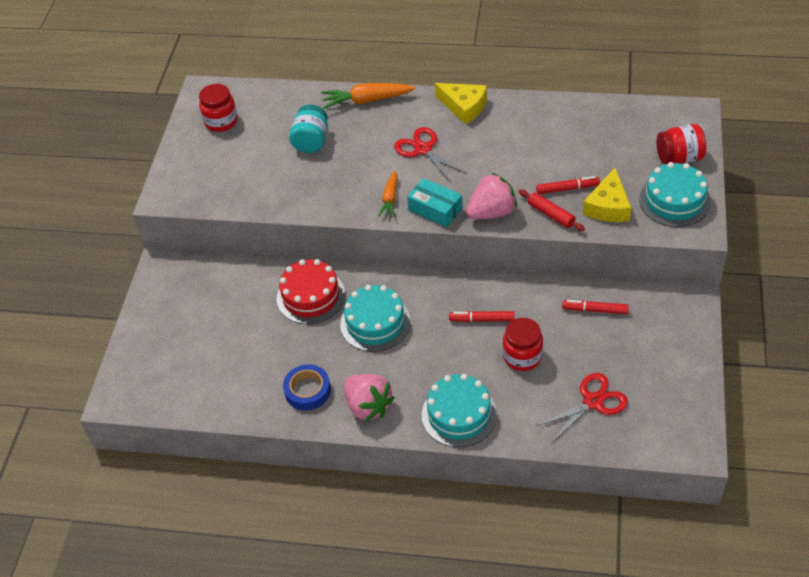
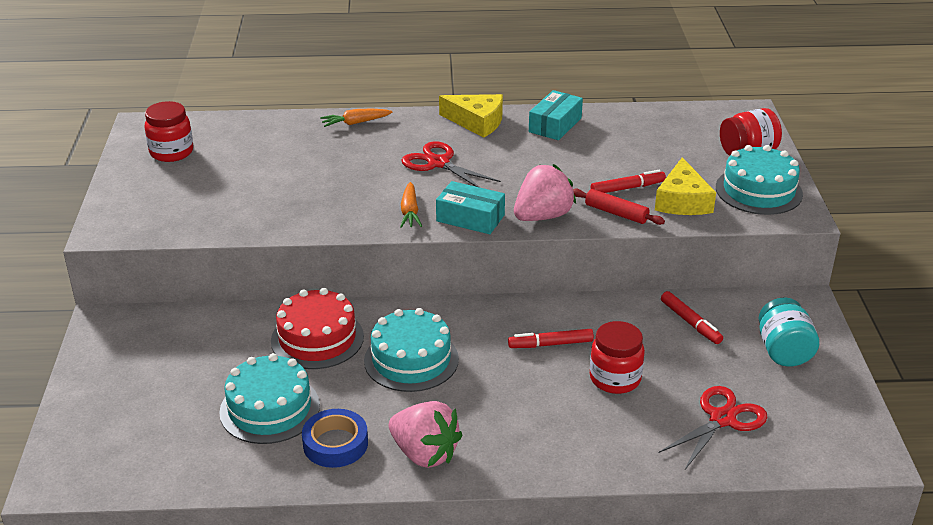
camera: 15 degrees left, 15 degrees down
turquoise jar [289,104,328,153] -> turquoise jar moved to [759,297,819,367]
orange carrot [321,83,416,109] -> orange carrot [320,109,392,127], size x0.62
turquoise cake [422,374,497,447] -> turquoise cake moved to [219,353,320,444]
red marker [562,300,629,314] -> red marker turned 120 degrees counterclockwise [661,291,723,344]
none -> turquoise box [529,90,583,140]

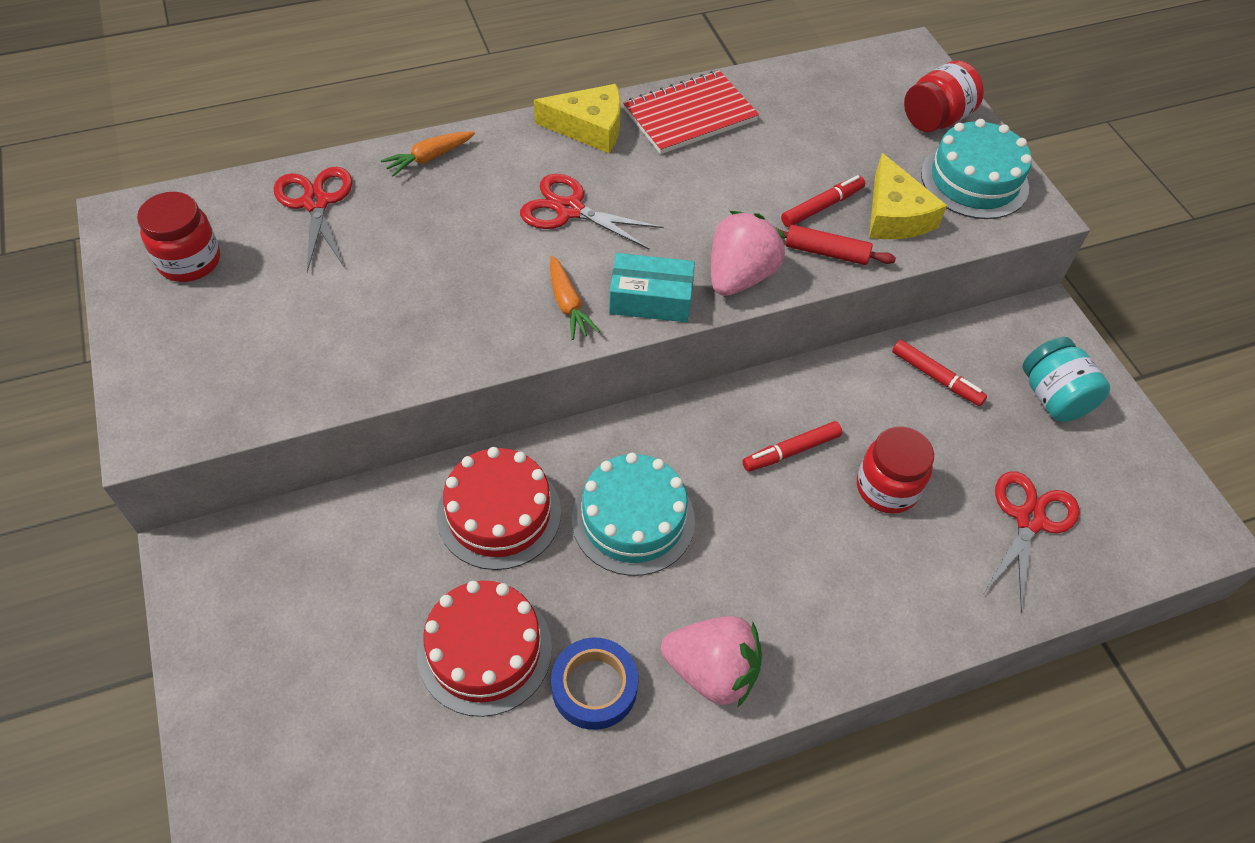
camera: 20 degrees left, 20 degrees up
turquoise cake [219,353,320,444] -> red cake [417,581,552,717]
turquoise box [529,90,583,140] -> red notebook [623,70,759,154]
none -> red scissors [274,167,352,272]

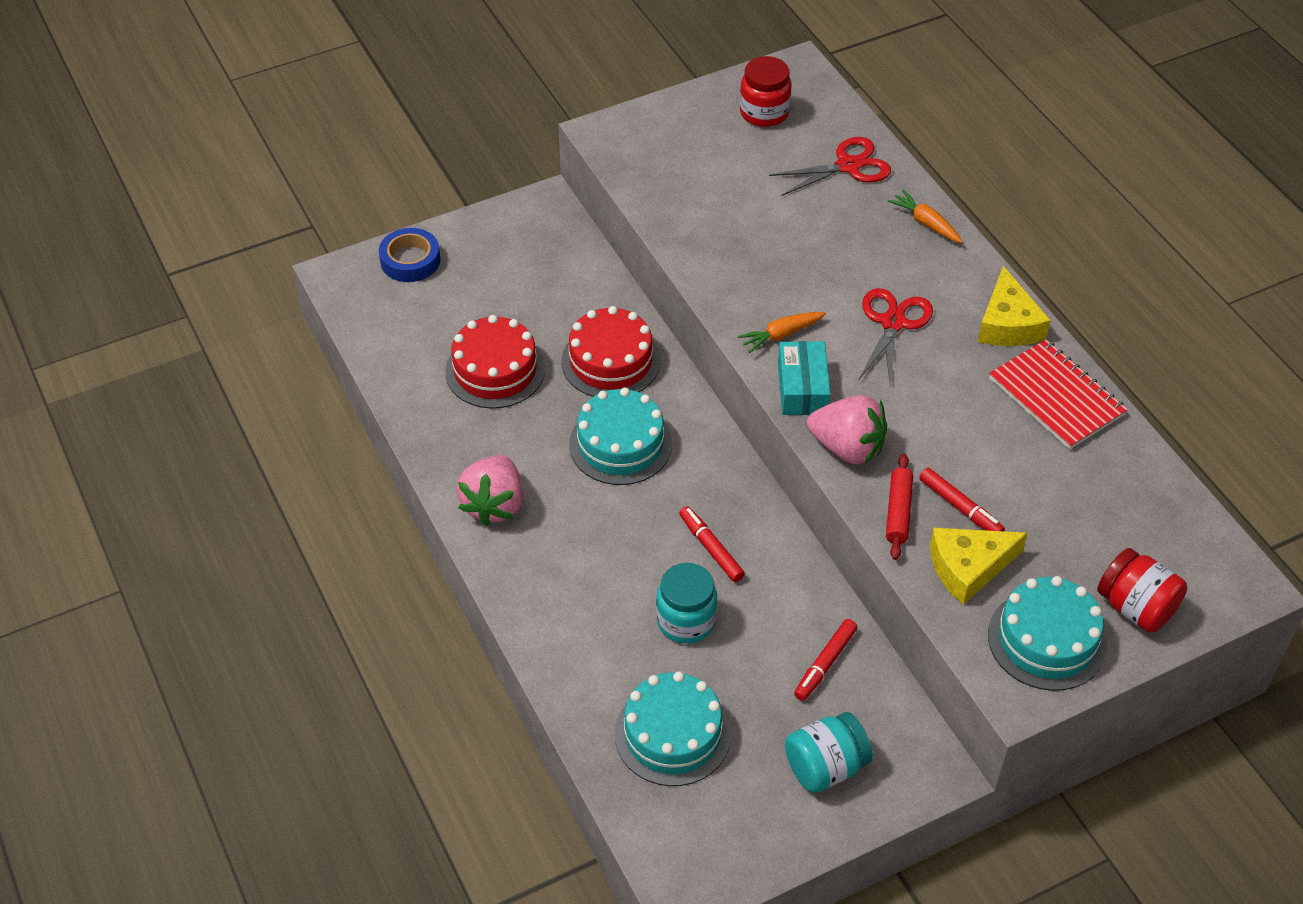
camera: 85 degrees right, 5 degrees down
blue tape [551,637,638,730] -> blue tape moved to [379,228,440,282]
red jar [857,426,934,514] -> turquoise jar [656,563,717,644]
red scissors [984,471,1079,612] -> turquoise cake [615,671,731,786]

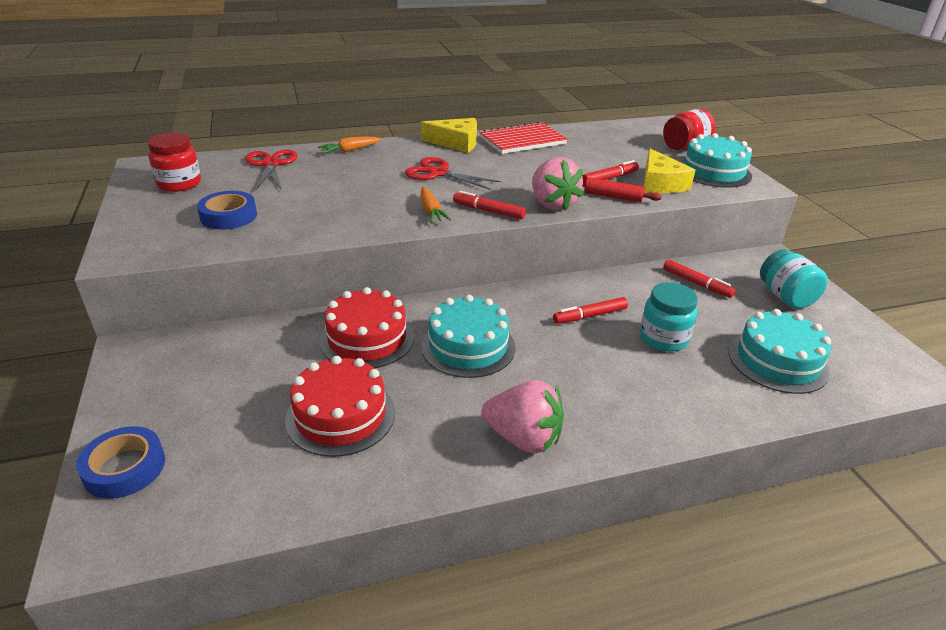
camera: 80 degrees left, 15 degrees down
turquoise box [778,341,830,415] -> red marker [453,191,526,219]
pink strawberry [807,395,887,464] -> pink strawberry turned 120 degrees clockwise [532,157,584,211]
none -> blue tape [197,191,257,230]

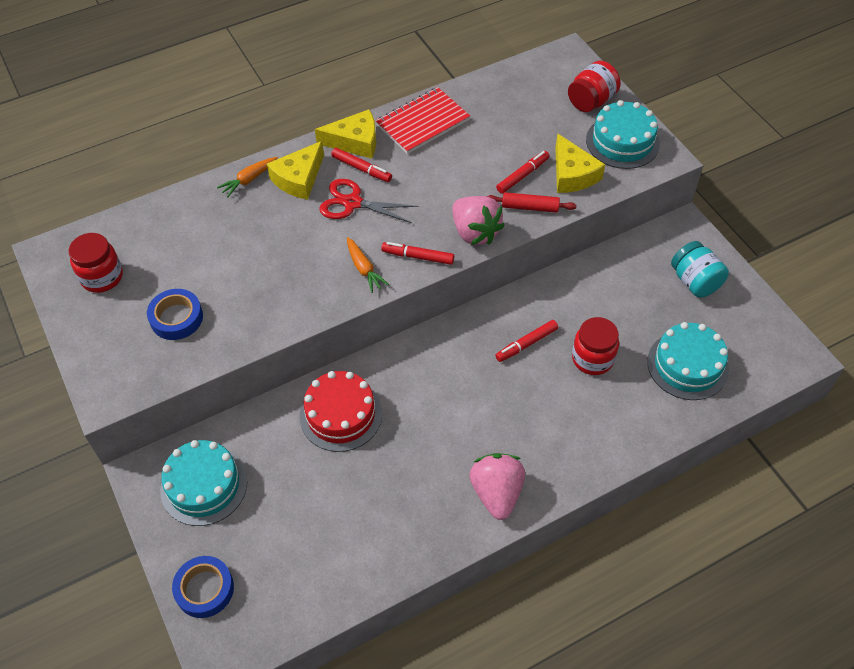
camera: 10 degrees left, 20 degrees up
red scissors [245,149,298,190] -> none
red cake [285,356,395,457] -> none
turquoise cake [421,295,515,378] -> turquoise cake moved to [160,440,248,526]
pink strawberry [482,380,564,453] -> pink strawberry turned 105 degrees counterclockwise [469,453,525,520]
turquoise jar [640,282,698,352] -> red jar [572,317,619,375]
red marker [663,260,736,298] -> red marker moved to [331,148,392,182]
none -> yellow cheese [267,141,324,200]

